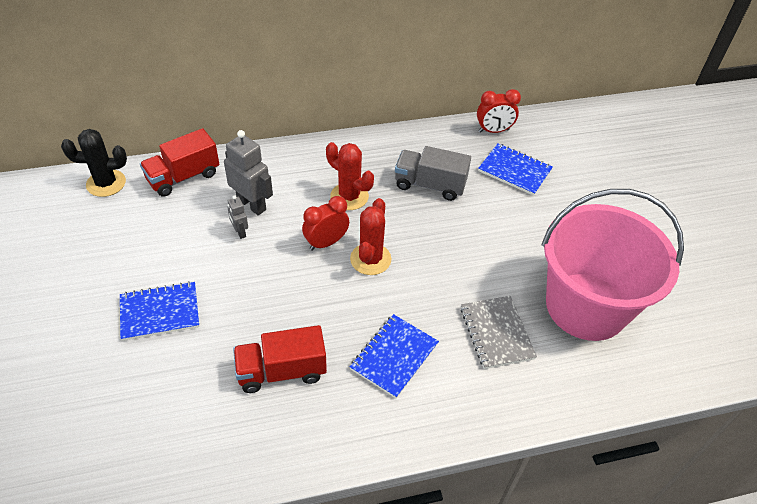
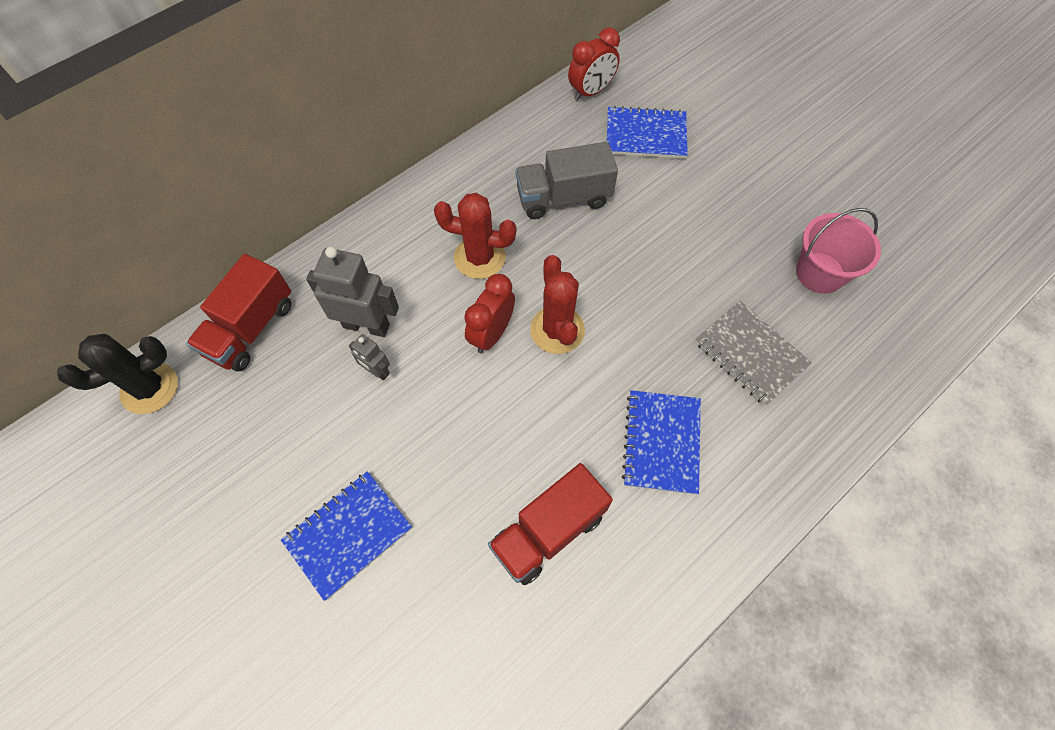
camera: 25 degrees left, 15 degrees up
pink bucket [542,189,684,341] -> pink bucket [796,208,881,294], size x0.48

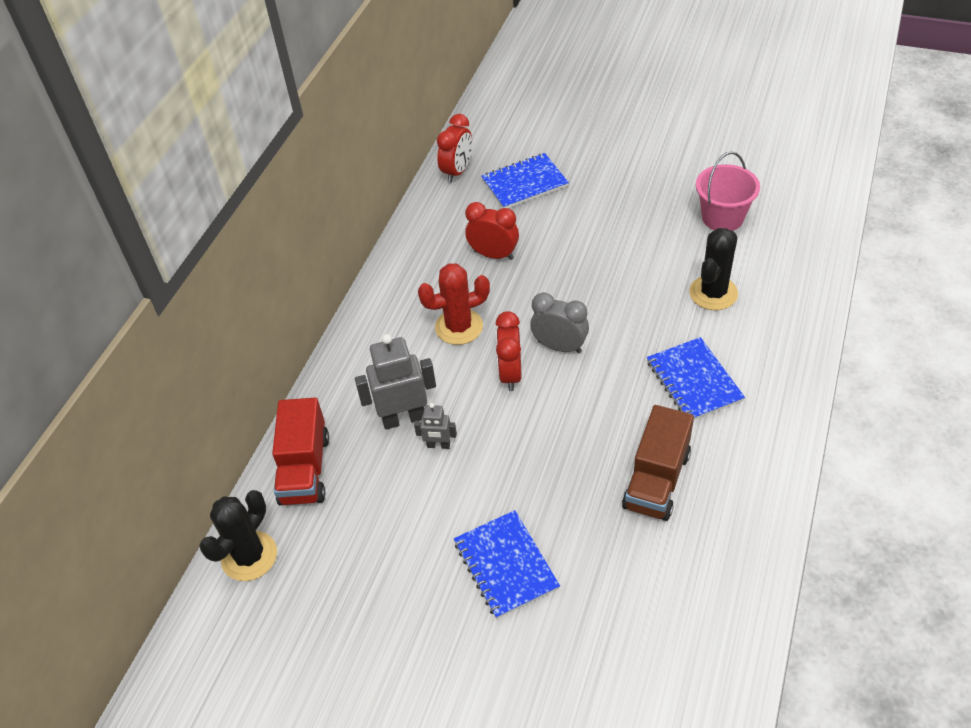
camera: 25 degrees left, 15 degrees down
blue notebook [281,471,412,601] -> blue notebook turned 45 degrees counterclockwise [454,510,560,619]
red truck [488,463,613,585] -> brown truck [622,405,694,521]
grey truck [515,142,618,219] -> red clock [465,202,519,260]
red cactus [530,255,585,354] -> grey clock [530,293,589,353]
grey notebook [695,301,812,406] -> black cactus [689,228,738,310]

